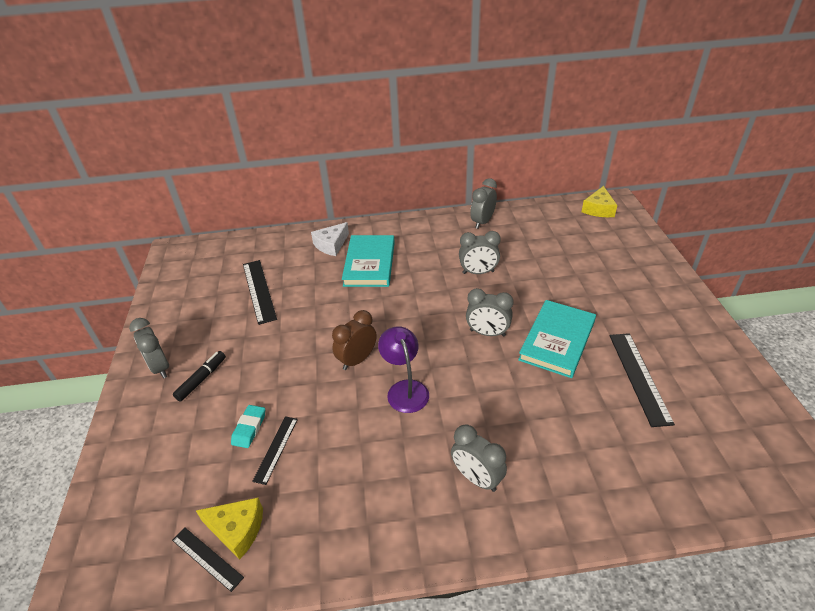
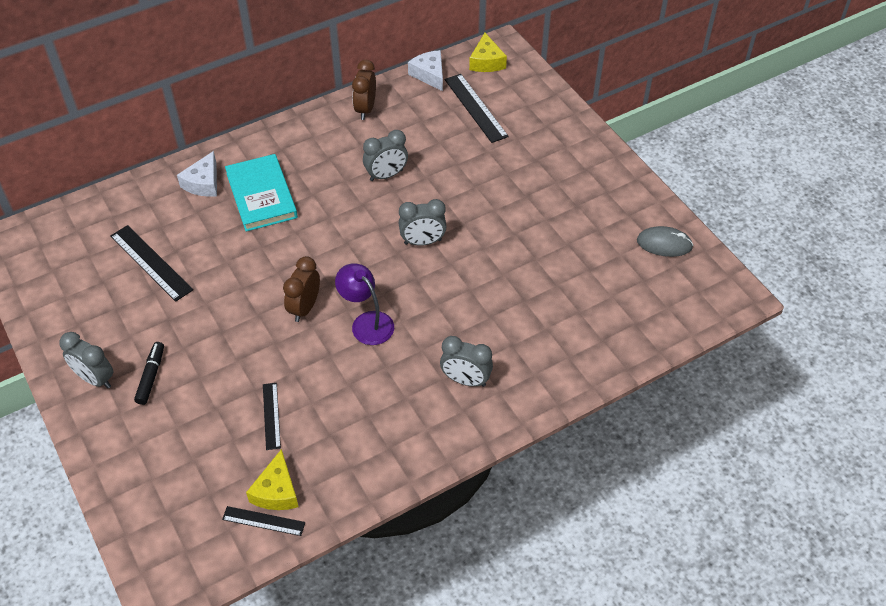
camera: 25 degrees left, 10 degrees up
yellow cheese [196,498,263,560] -> yellow cheese turned 105 degrees clockwise [246,449,299,510]
turquoise eraser [231,405,265,448] -> none
grey clock [470,178,497,229] -> brown clock [352,60,376,120]
turquoise book [518,300,596,378] -> none
black ruler [610,333,675,427] -> black ruler moved to [445,74,509,143]
none -> white cheese [408,50,443,91]
none -> grey mouse [637,226,693,257]

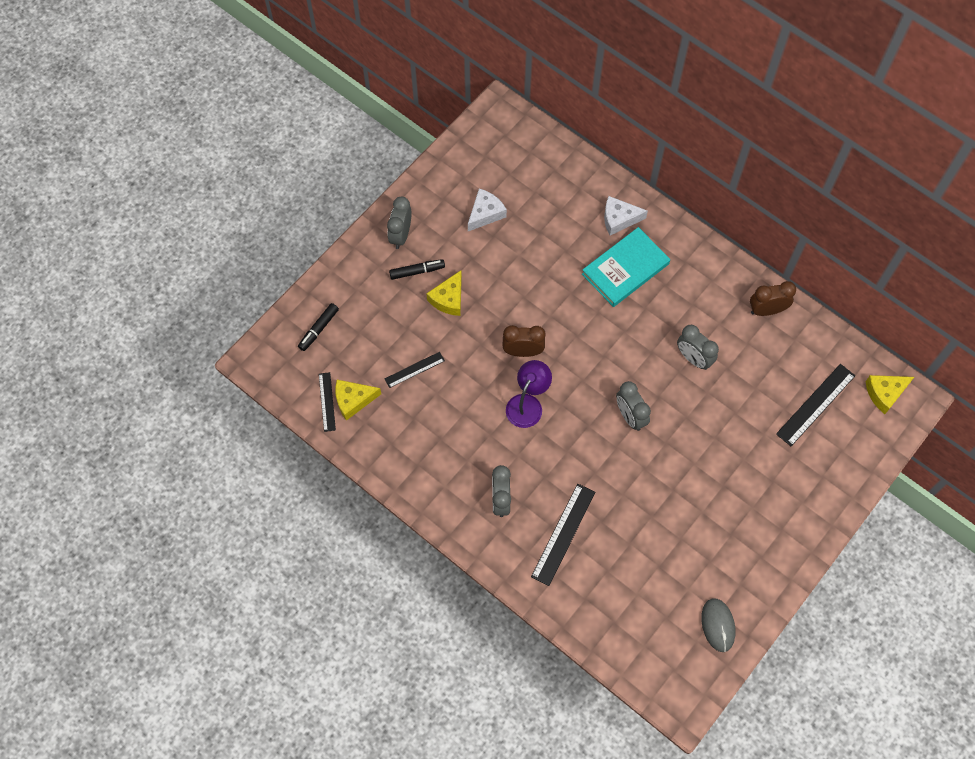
camera: 70 degrees right, 15 degrees up
black ruler [110,225,193,302] -> black ruler moved to [531,484,595,586]
white cheese [408,50,443,91] -> white cheese moved to [468,189,507,231]
none -> black marker [298,303,339,351]
none -> yellow cheese [426,271,462,316]

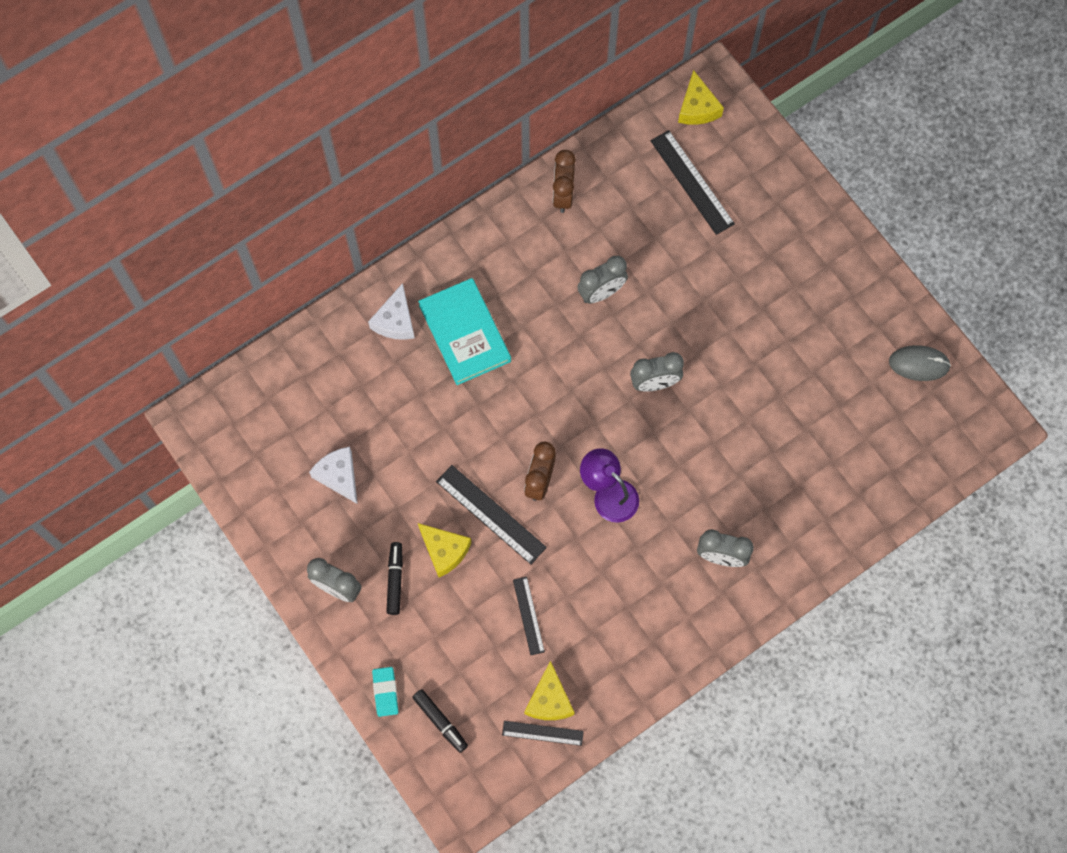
camera: 75 degrees left, 5 degrees up
black ruler [531,484,595,586] -> black ruler moved to [436,465,547,564]
none -> turquoise eraser [372,667,398,717]

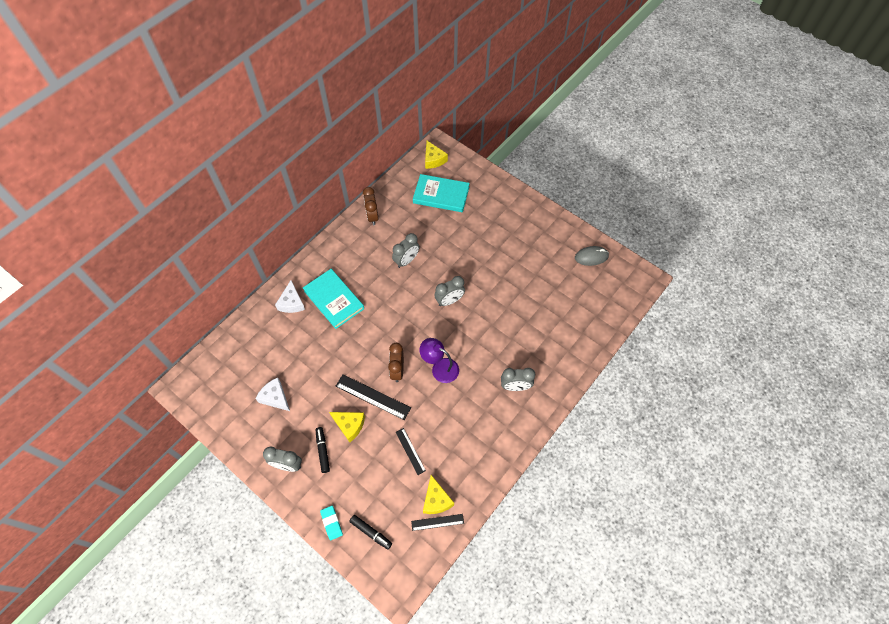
camera: 15 degrees left, 10 degrees down
black ruler [651,130,735,235] -> turquoise book [413,174,470,212]

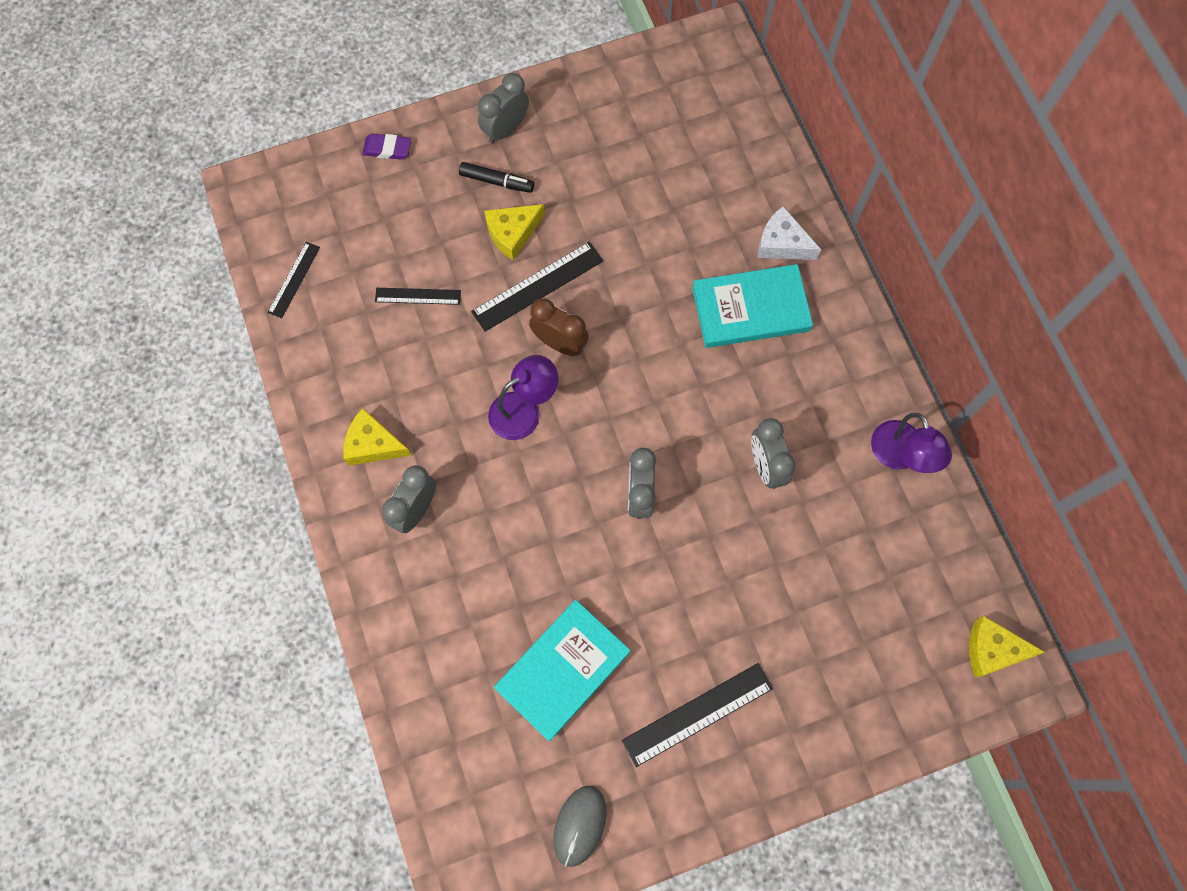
camera: 120 degrees right, 10 degrees up
white cheese [255,378,290,411] -> none
turquoise eraser [320,506,343,540] -> purple eraser [362,134,411,160]
black marker [349,515,392,549] -> none
brown clock [363,187,379,225] -> purple lamp [871,413,952,473]
turquoise book [413,174,470,212] -> turquoise book moved to [494,600,631,742]
yellow cheese [423,475,454,514] -> yellow cheese moved to [343,408,411,466]
none -> black ruler [622,663,773,767]

